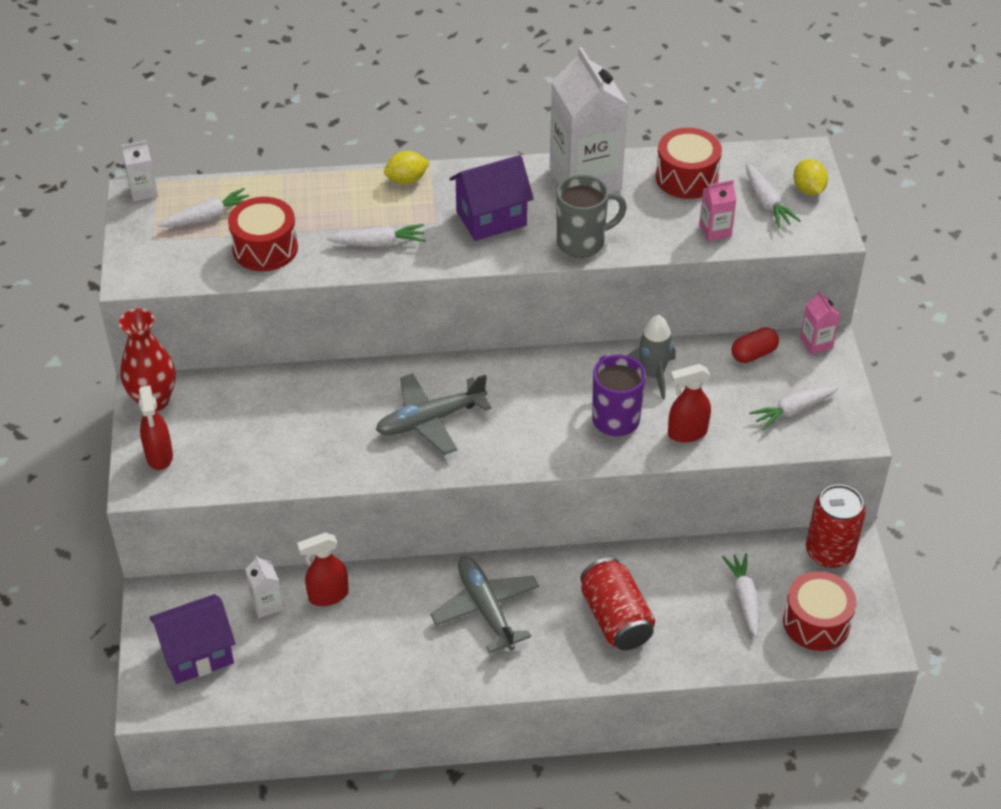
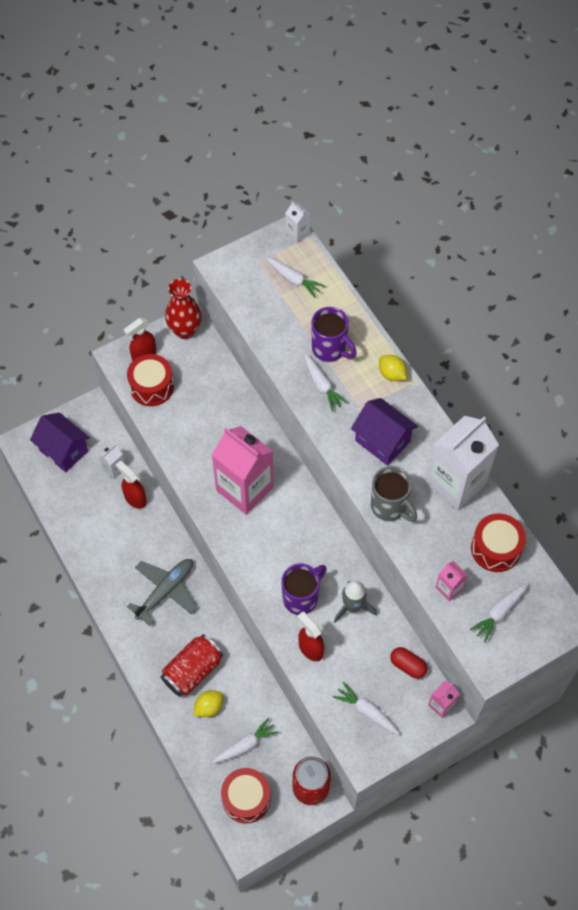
camera: 65 degrees right, 15 degrees up
red drum [228,197,298,271] -> red drum moved to [127,354,174,406]
grey plane [376,373,492,455] -> pink carton [212,426,274,515]
yellow lemon [793,159,828,195] -> yellow lemon moved to [194,690,223,717]
none -> purple mug [311,307,357,362]

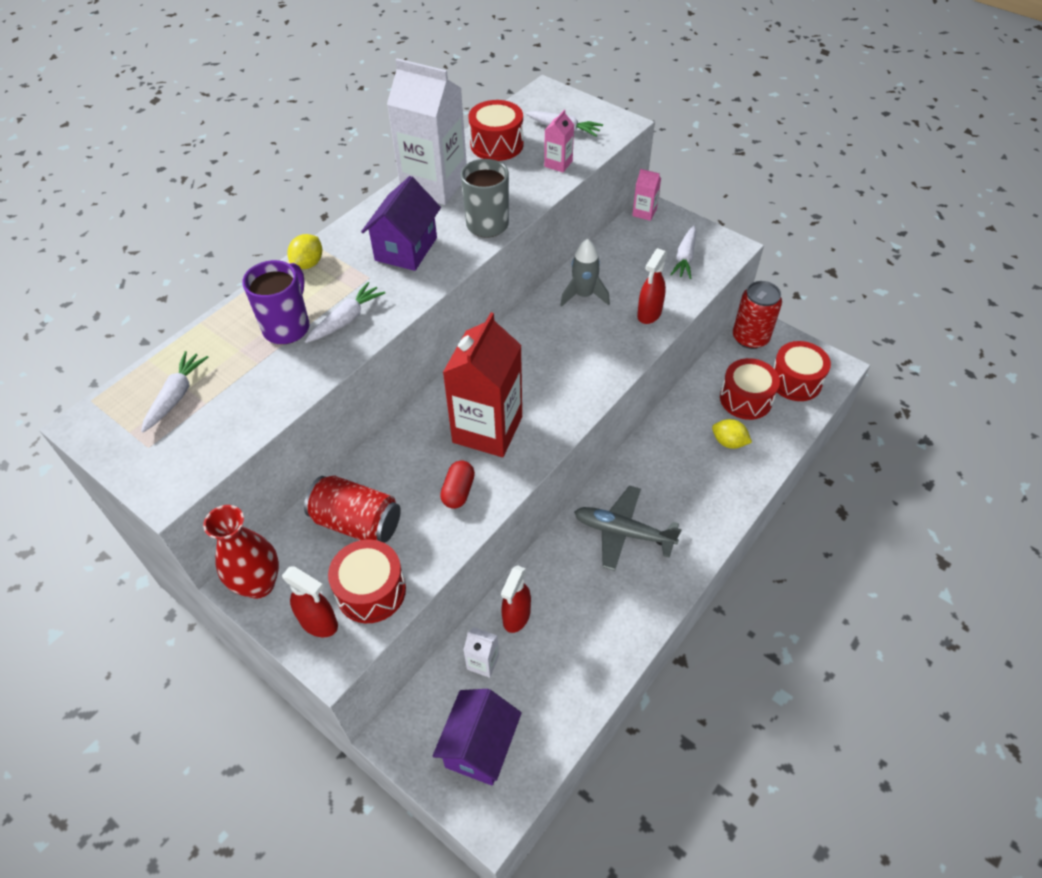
camera: 110 degrees left, 10 degrees down
red can [161,634,223,697] -> red can moved to [304,476,401,543]
pink carton [212,426,274,515] -> red carton [443,312,522,457]
white carrot [212,718,278,764] -> red drum [720,358,780,420]
purple mug [281,563,327,615] -> none
white carton [285,202,310,244] -> none
red capsule [390,647,427,679] -> red capsule moved to [440,460,475,509]

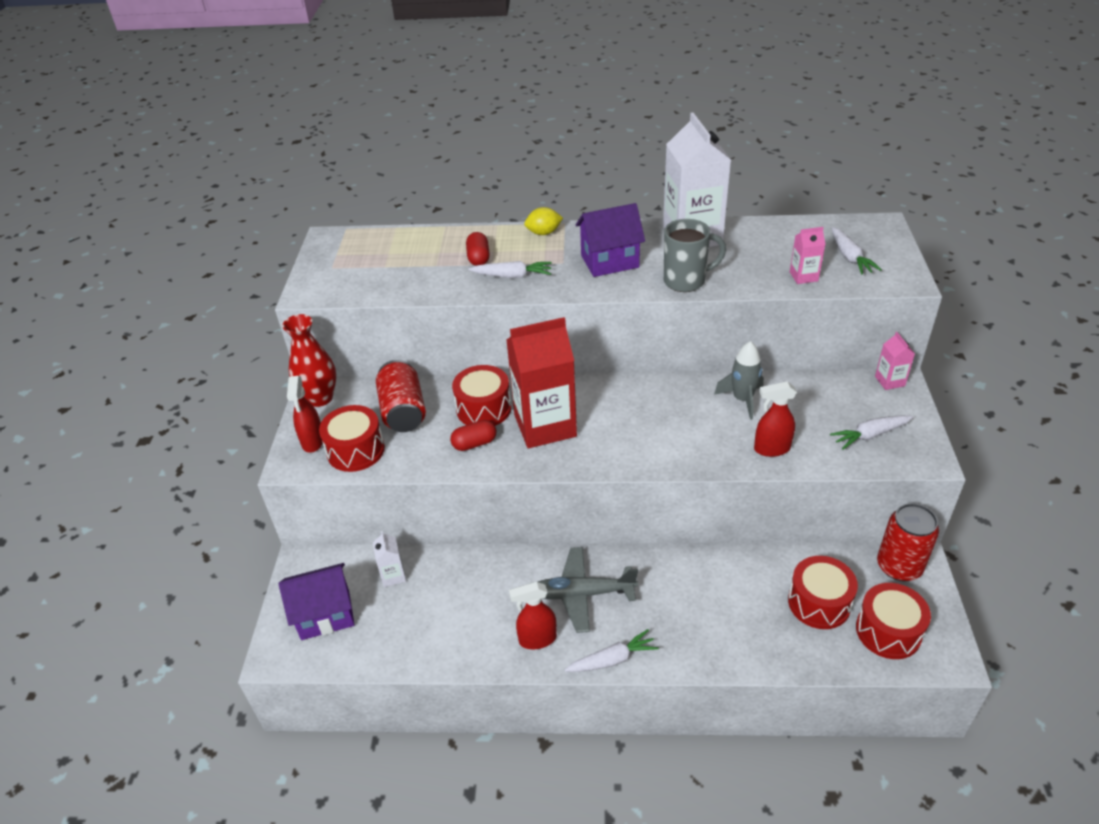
camera: 55 degrees right, 10 degrees down
white carrot [141,351,208,433] -> white carrot moved to [564,629,659,672]
purple mug [242,260,309,344] -> red capsule [466,232,490,266]
red drum [468,100,524,161] -> red drum moved to [452,365,512,426]
red spray bottle [501,565,531,633] -> red spray bottle moved to [509,582,557,649]
grey plane [574,485,682,571] -> grey plane turned 75 degrees counterclockwise [538,547,638,633]
yellow lemon [712,419,752,449] -> none

